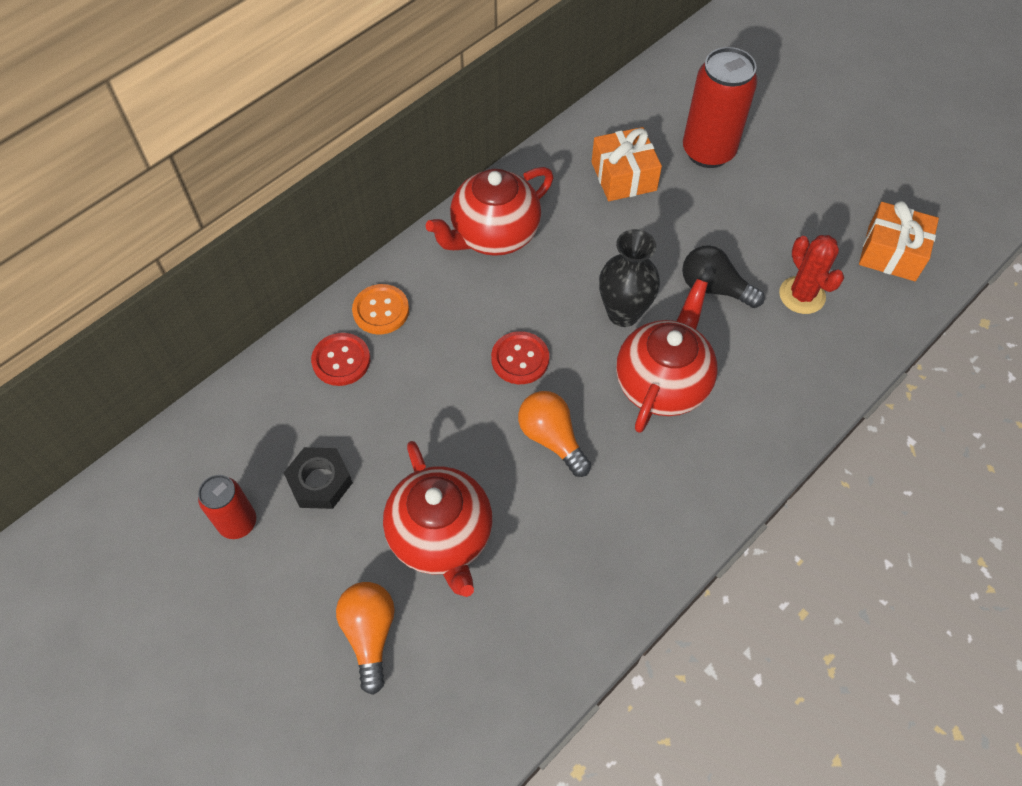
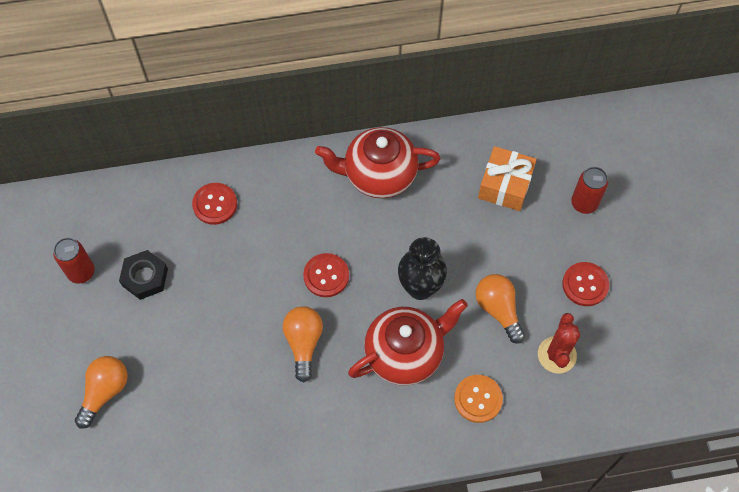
camera: 35 degrees right, 5 degrees up
orange button [352,284,409,334] -> orange button moved to [454,375,503,423]
red teapot [383,441,493,597] -> none
black light bulb [682,245,765,308] -> orange light bulb [475,274,525,344]
red can [683,47,758,168] -> red can [571,167,608,214], size x0.58
orange gift [859,201,939,281] -> none
none -> red button [562,262,609,306]

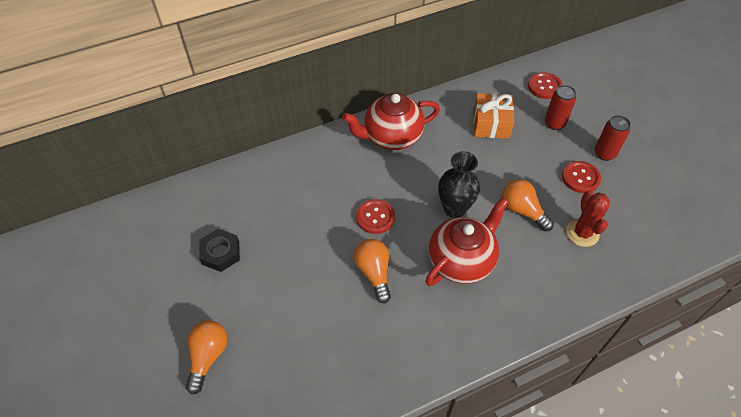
camera: 15 degrees left, 10 degrees down
red can [54,238,95,284] -> red can moved to [595,115,631,161]
red button [192,183,237,225] -> red button moved to [528,72,562,99]
orange button [454,375,503,423] -> none

